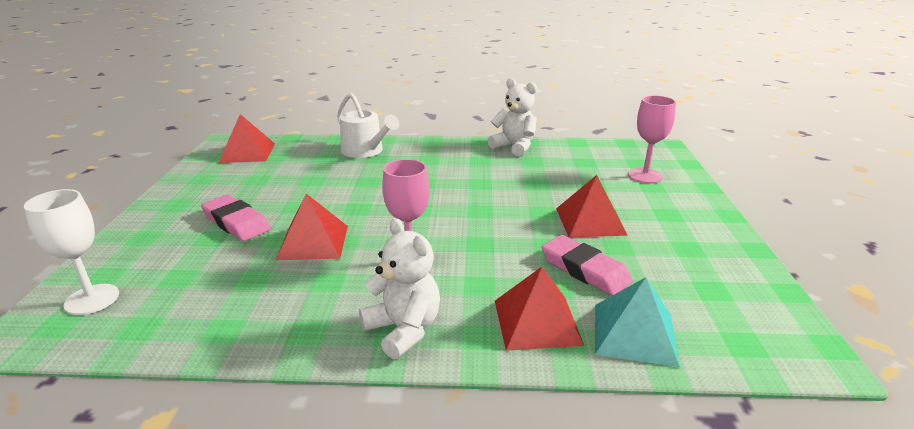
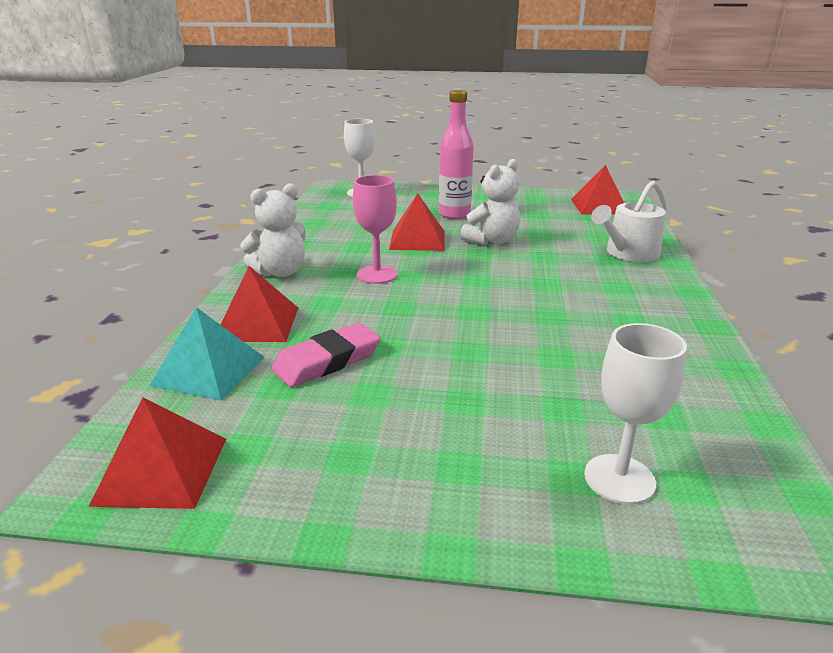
camera: 95 degrees right, 0 degrees up
pink eraser [201,195,271,241] -> pink bottle [439,90,474,219]
white teddy bear [488,78,537,156] -> white teddy bear moved to [460,159,520,245]
red pyramid [556,175,628,238] -> red pyramid moved to [88,397,226,509]
pink goblet [628,96,676,184] -> white goblet [584,323,687,505]

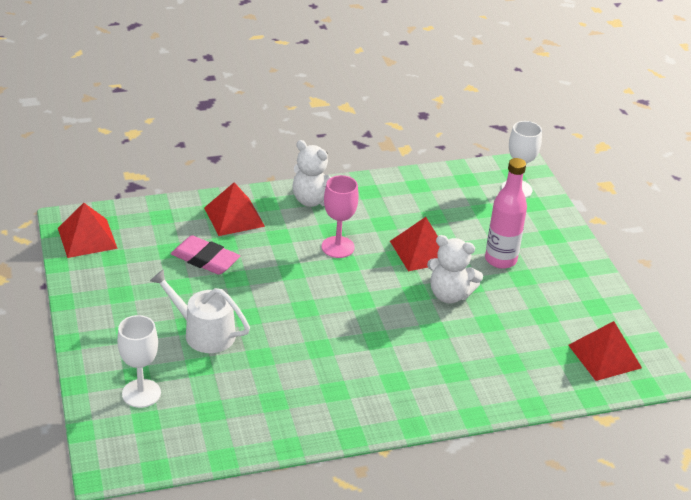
camera: 65 degrees right, 10 degrees up
turquoise pyramid [149,307,264,401] -> none
white watering can [591,180,667,262] -> white watering can moved to [150,269,250,353]

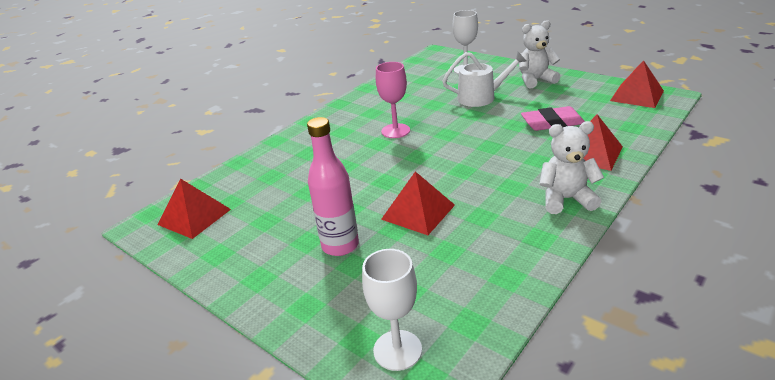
camera: 150 degrees right, 5 degrees down
pink goblet [322,175,359,258] -> pink goblet moved to [376,62,410,138]
white teddy bear [427,235,483,303] -> white teddy bear moved to [519,20,560,89]

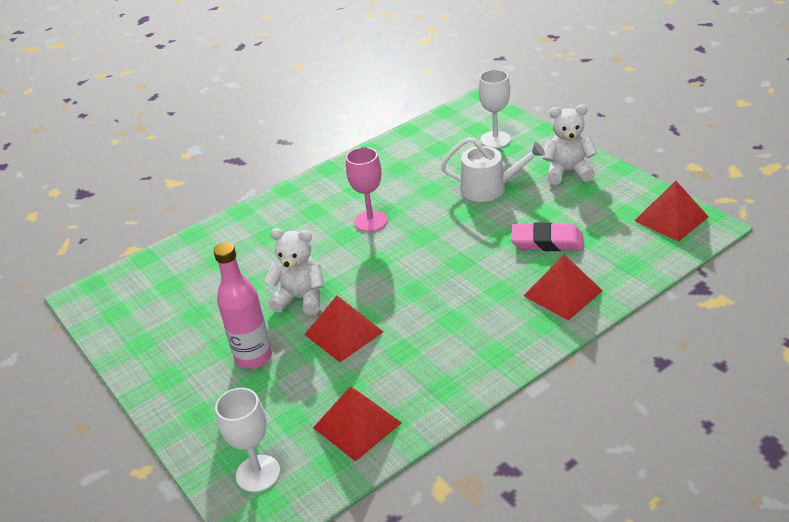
camera: 15 degrees right, 5 degrees up
red pyramid [157,178,231,239] -> red pyramid moved to [313,387,402,462]
white teddy bear [539,121,604,214] -> white teddy bear moved to [265,228,324,315]

